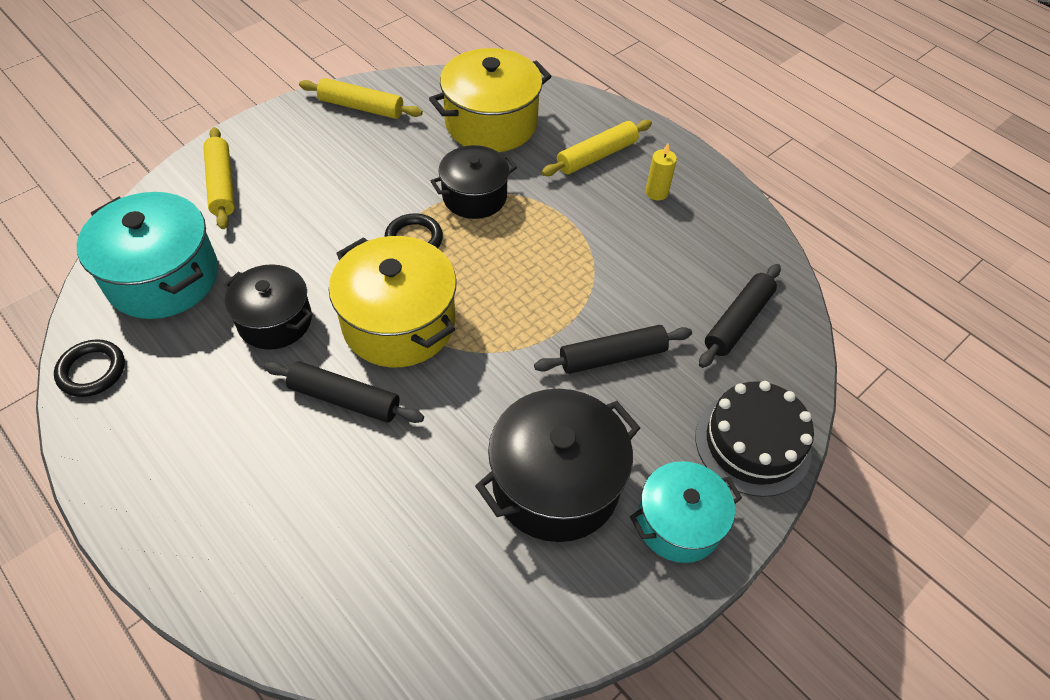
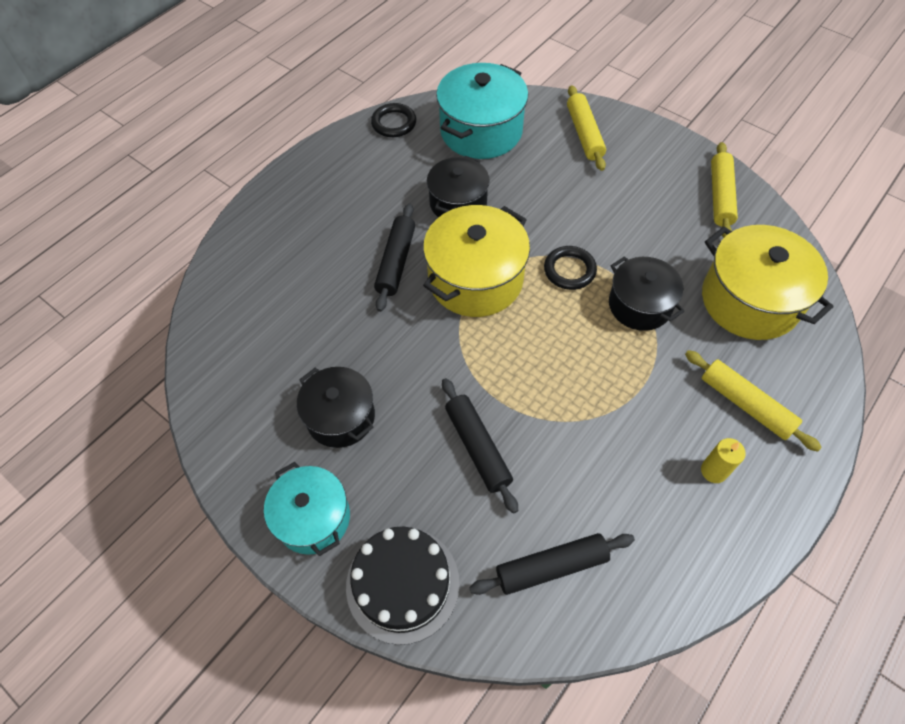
camera: 85 degrees right, 5 degrees up
yellow rolling pin [203,127,235,229] -> yellow rolling pin turned 75 degrees counterclockwise [567,85,606,171]
black pot [475,389,640,542] -> black pot [297,367,375,448], size x0.65
black rolling pin [699,264,781,368] -> black rolling pin turned 45 degrees counterclockwise [469,533,635,595]

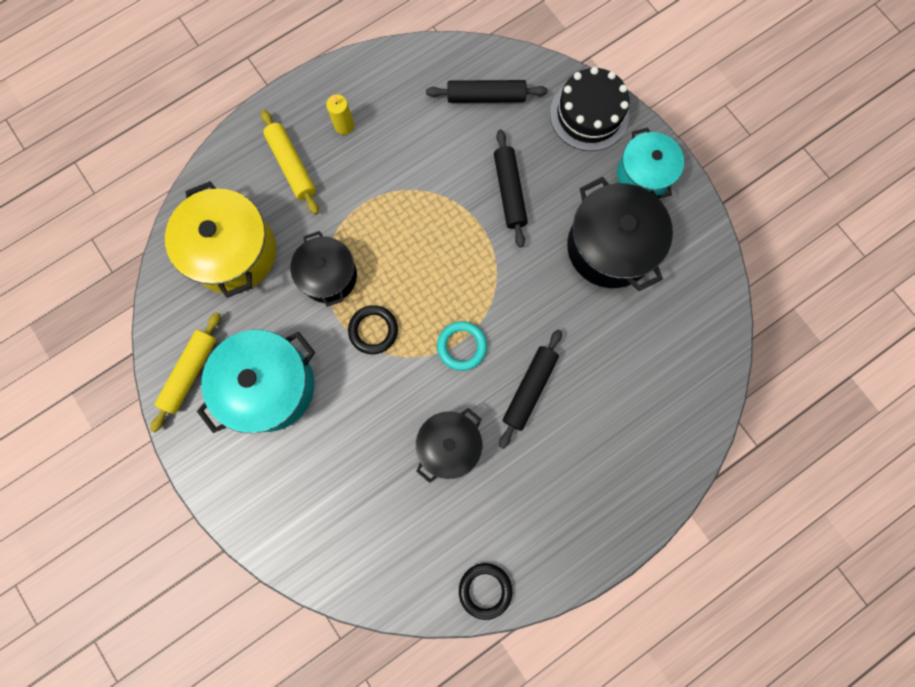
camera: 165 degrees left, 20 degrees up
black pot [297,367,375,448] -> black pot [567,177,673,291], size x1.54
yellow pot [423,205,530,317] -> turquoise ring [437,321,487,371]
turquoise pot [436,63,528,159] -> turquoise pot moved to [197,330,315,433]
yellow rolling pin [567,85,606,171] -> none

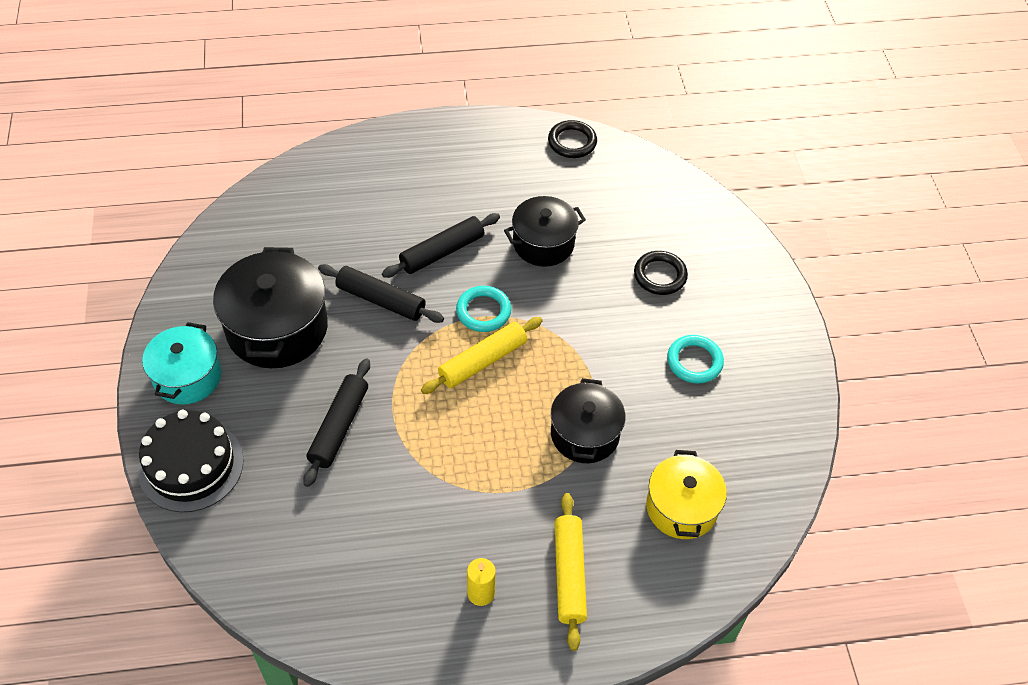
camera: 155 degrees left, 25 degrees down
yellow rolling pin [150,312,220,432] -> yellow rolling pin moved to [421,317,543,394]
yellow pot [165,181,276,298] -> yellow pot [646,450,727,539], size x0.65
turquoise pot [197,330,315,433] -> turquoise ring [667,335,724,384]
black ring [348,305,398,354] -> black ring moved to [634,251,688,295]
black rolling pin [426,80,548,103] -> black rolling pin moved to [318,264,444,323]

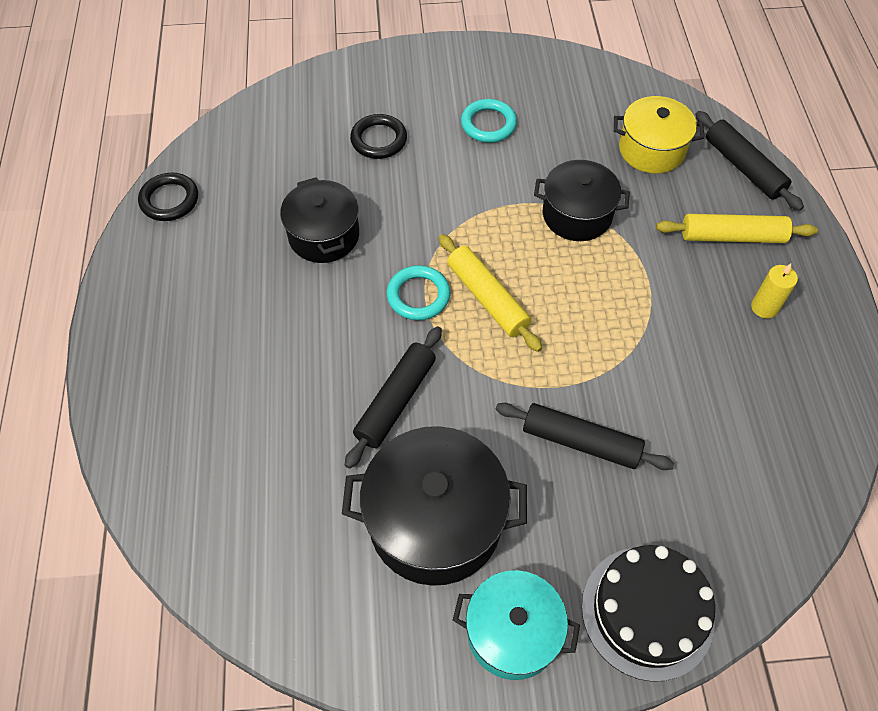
camera: 85 degrees left, 5 degrees up
black rolling pin [382,213,500,278] -> black rolling pin moved to [695,111,804,211]

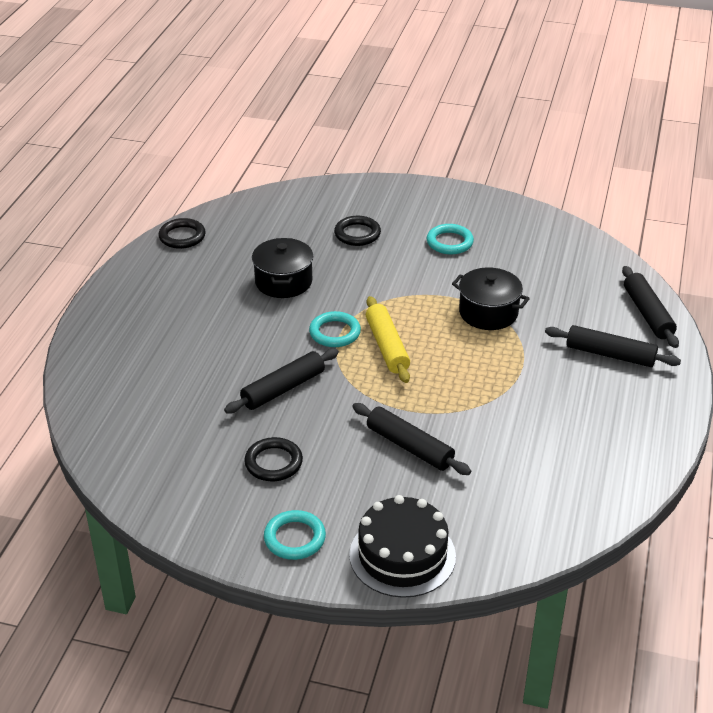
camera: 20 degrees right, 20 degrees down
black pot [342,426,527,586] -> black ring [244,437,303,481]
turquoise pot [453,570,580,680] -> turquoise ring [264,510,326,560]
yellow pot [614,96,704,174] -> none
yellow rolling pin [656,214,818,243] -> black rolling pin [545,325,681,367]
yellow candle [751,264,798,319] -> none

